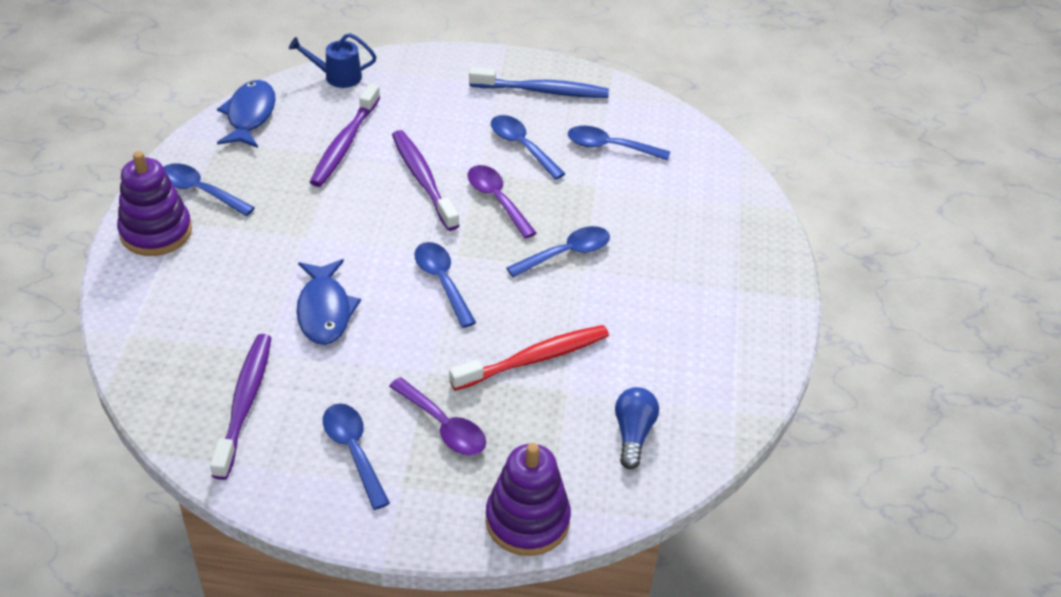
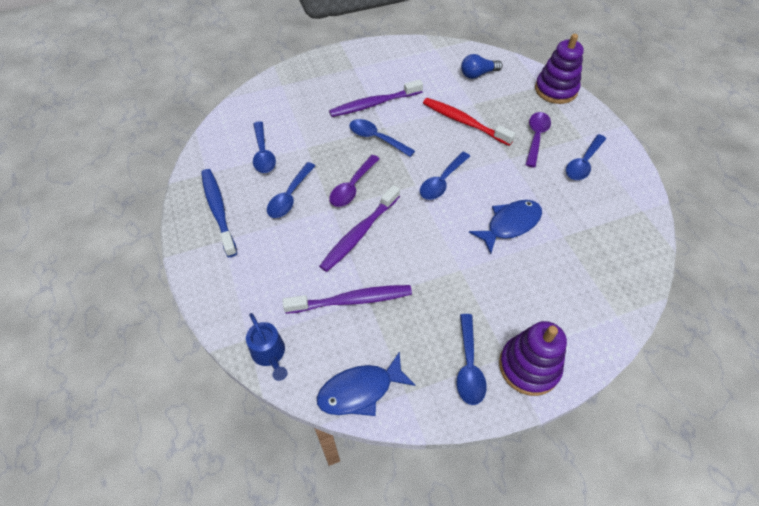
camera: 115 degrees left, 10 degrees up
purple toothbrush [210,334,272,480] -> purple toothbrush moved to [329,79,423,117]

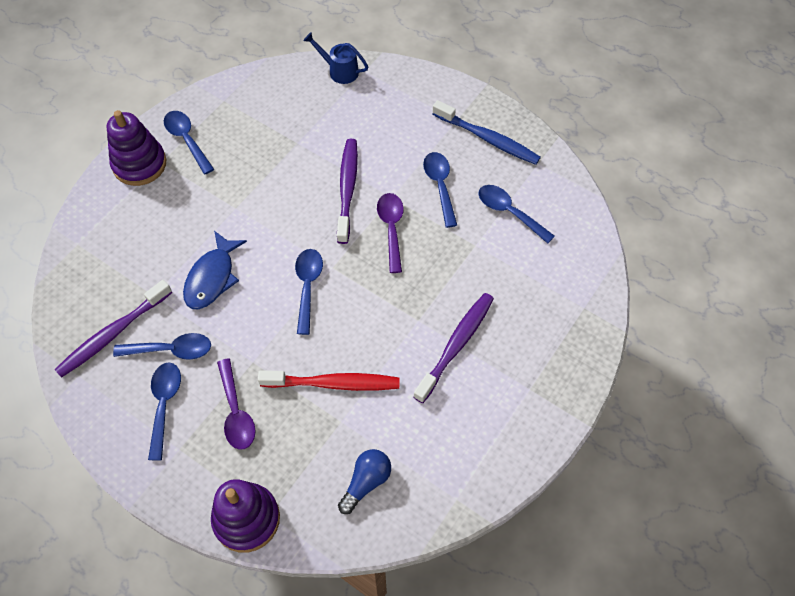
camera: 145 degrees right, 5 degrees up
purple toothbrush [282,285,412,314] -> purple toothbrush moved to [55,280,172,378]
blue fish [317,351,415,416] -> none
blue spoon [350,119,415,157] -> blue spoon moved to [113,333,211,360]

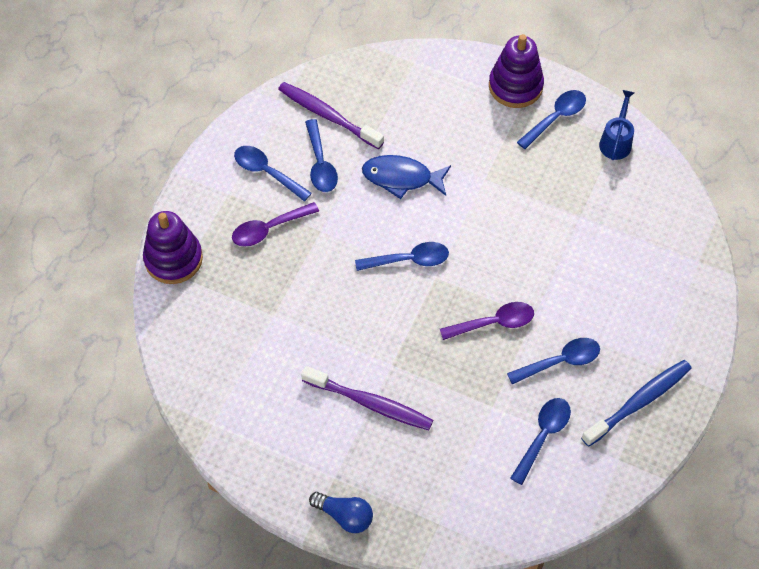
camera: 80 degrees right, 0 degrees up
blue spoon [148,363,181,461] -> blue spoon turned 135 degrees counterclockwise [234,146,312,201]
red toothbrush [258,370,400,391] -> none
blue watering can [303,32,368,84] -> blue watering can moved to [599,90,635,160]
purple toothbrush [337,139,358,244] -> none
blue light bulb [338,449,391,514] -> blue light bulb moved to [309,492,373,533]
blue toothbrush [433,100,541,165] -> blue toothbrush turned 150 degrees counterclockwise [581,360,692,447]

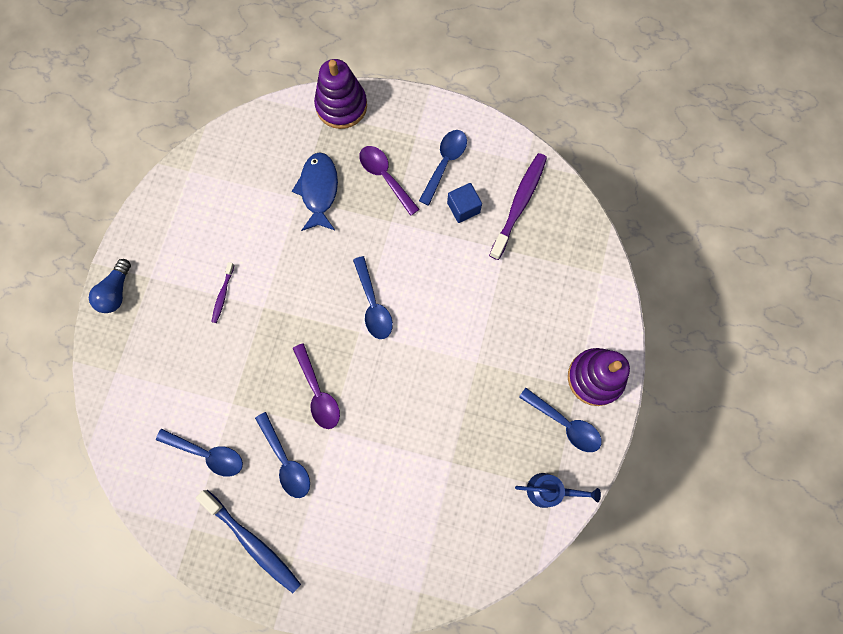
camera: 80 degrees right, 15 degrees up
purple toothbrush [301,366,433,430] -> purple toothbrush [211,262,234,323], size x0.50
blue spoon [305,119,338,192] -> blue cube [447,183,482,223]
blue fish [362,155,451,199] -> blue fish moved to [292,152,338,231]

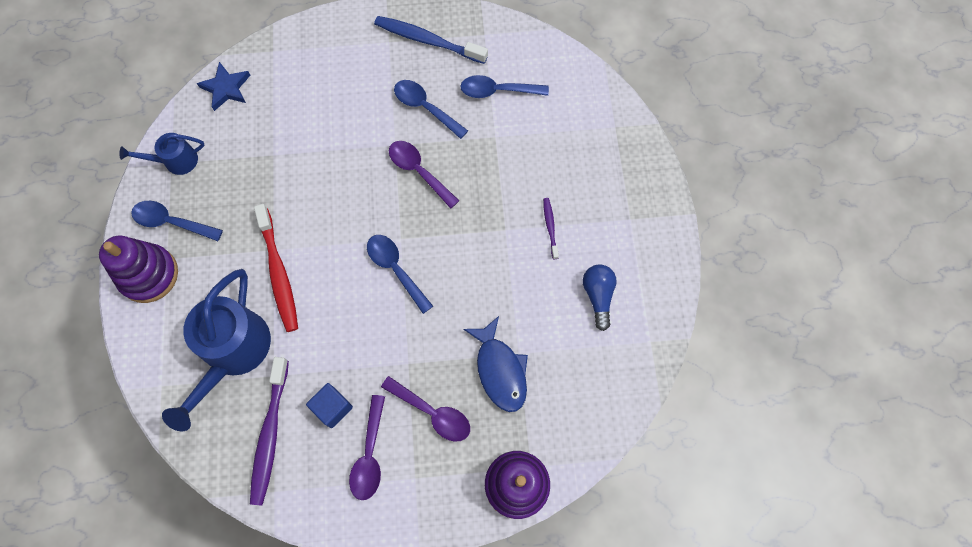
camera: 160 degrees right, 5 degrees down
blue light bulb [89,259,131,313] -> blue light bulb moved to [583,265,617,331]
blue spoon [419,130,467,206] -> purple spoon [349,395,385,500]
none -> blue watering can [162,269,271,431]
none -> blue star [197,62,250,111]
none -> red toothbrush [254,204,298,332]

